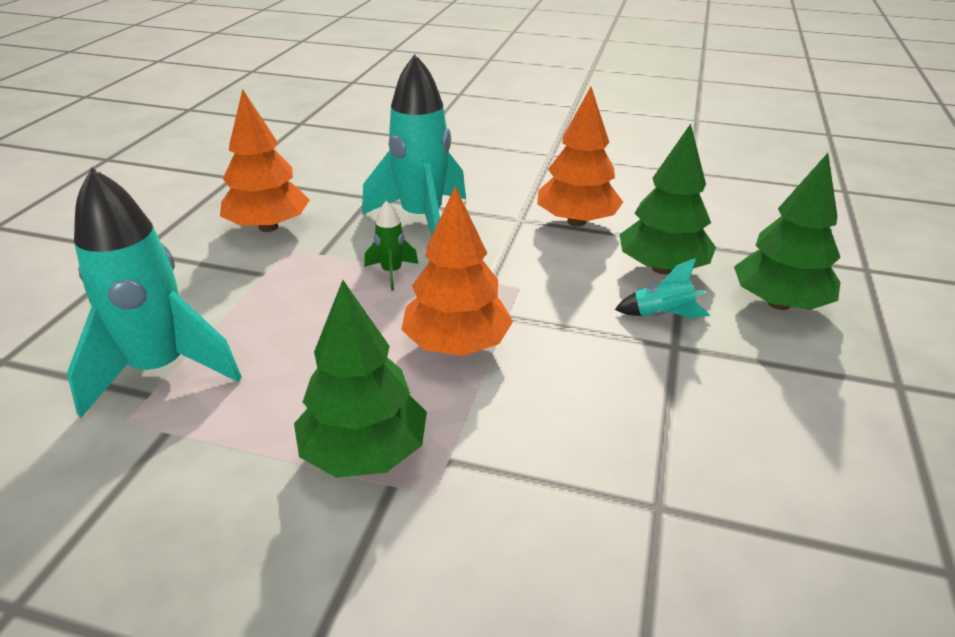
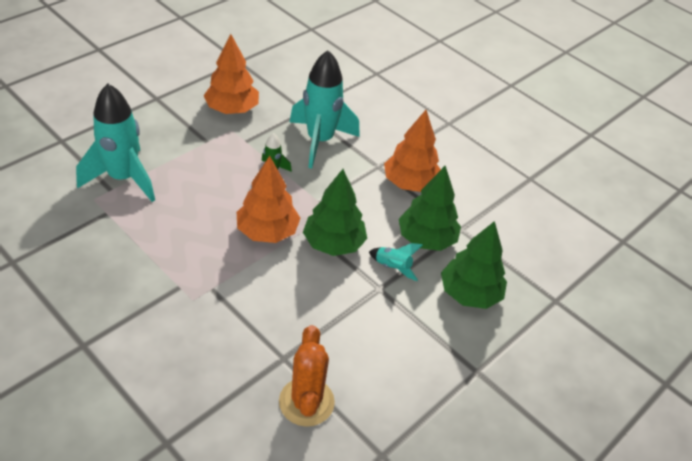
camera: 25 degrees right, 10 degrees up
green tree [294,280,427,478] -> green tree moved to [303,169,367,256]
none -> orange cactus [279,325,335,427]

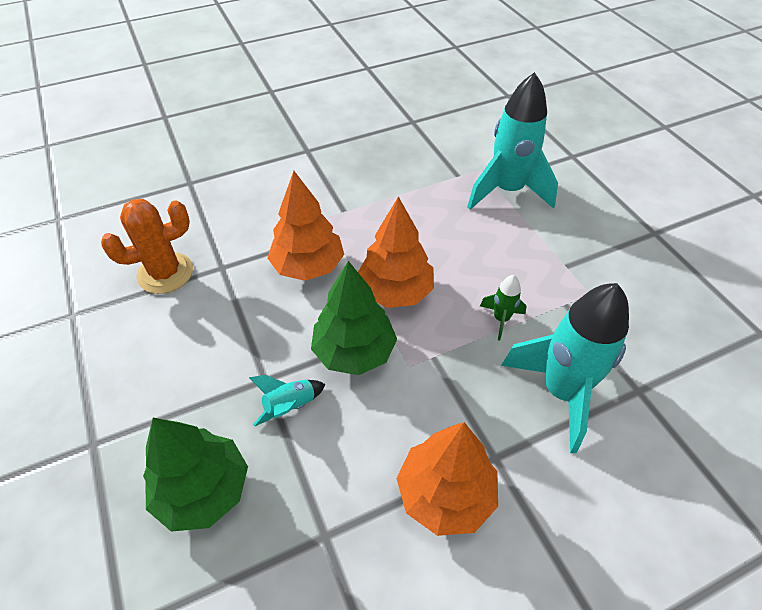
camera: 115 degrees right, 5 degrees up
orange tree [204,34,259,114] -> orange tree moved to [268,171,344,281]
orange cactus [279,325,335,427] -> orange cactus turned 45 degrees counterclockwise [101,199,193,294]
green tree [399,166,461,251] -> none

